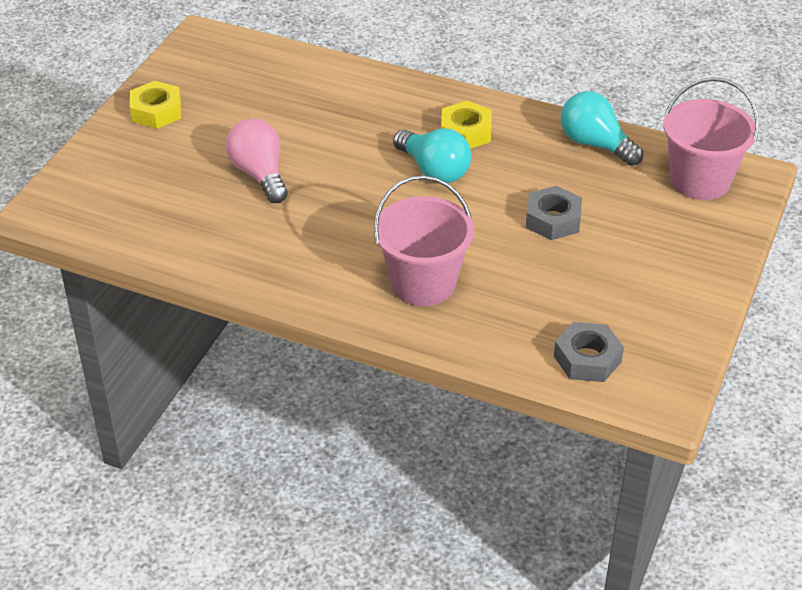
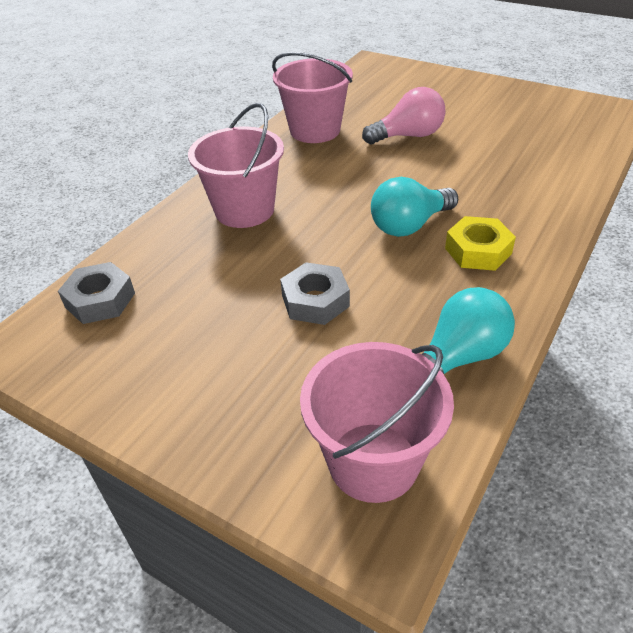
camera: 100 degrees right, 0 degrees up
yellow nut [130,81,181,129] -> none
none -> pink bucket [272,52,353,143]

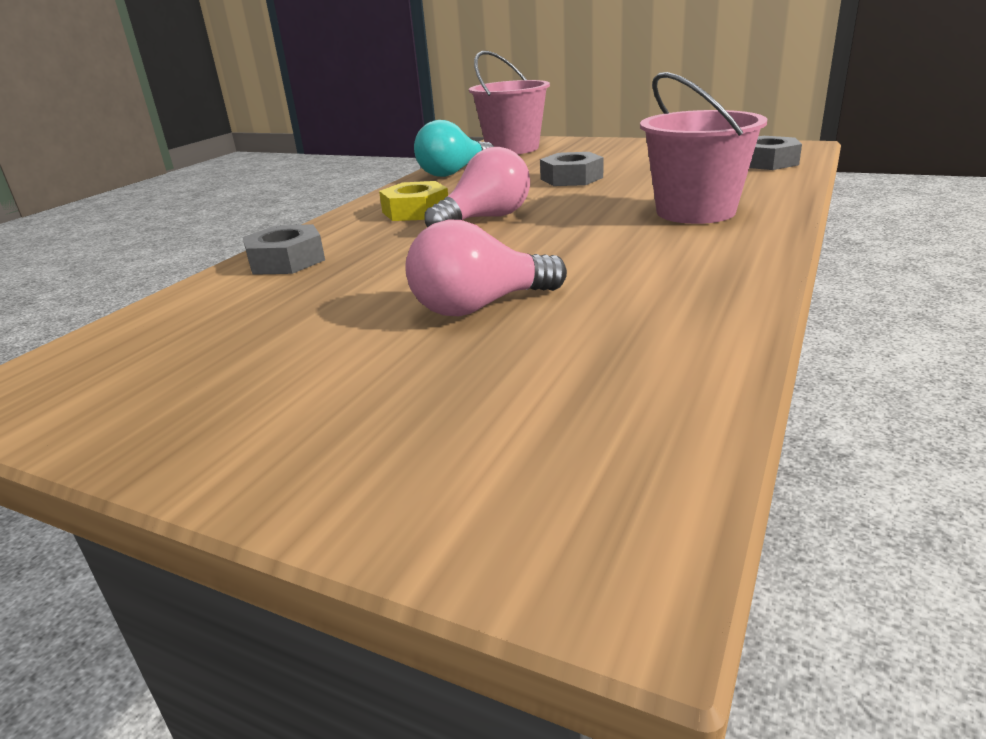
camera: 175 degrees right, 15 degrees down
pink bucket [272,52,353,143] -> none
turquoise light bulb [371,177,458,237] -> pink light bulb [424,147,530,227]
none -> grey nut [242,224,325,275]

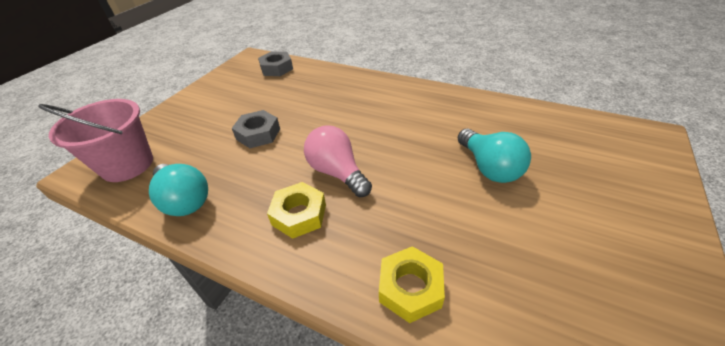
camera: 90 degrees left, 15 degrees up
grey nut [242,224,325,275] -> yellow nut [379,246,445,323]
pink light bulb [405,219,567,316] -> turquoise light bulb [458,129,531,183]
pink bucket [640,72,767,224] -> none

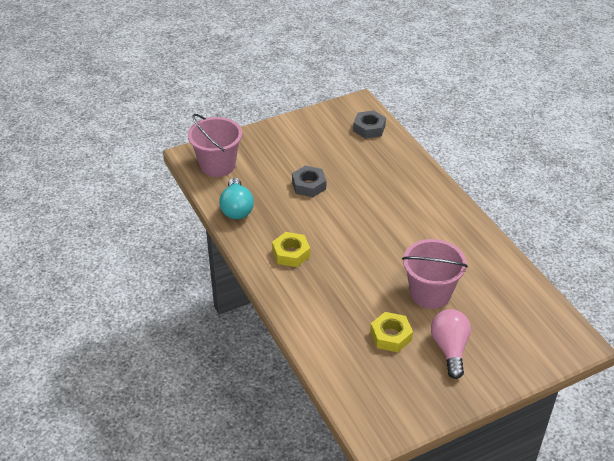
camera: 35 degrees right, 0 degrees up
pink light bulb [304,125,372,197] -> pink light bulb moved to [431,309,471,379]
yellow nut [379,246,445,323] -> yellow nut moved to [370,312,413,352]
turquoise light bulb [458,129,531,183] -> pink bucket [402,239,468,309]

